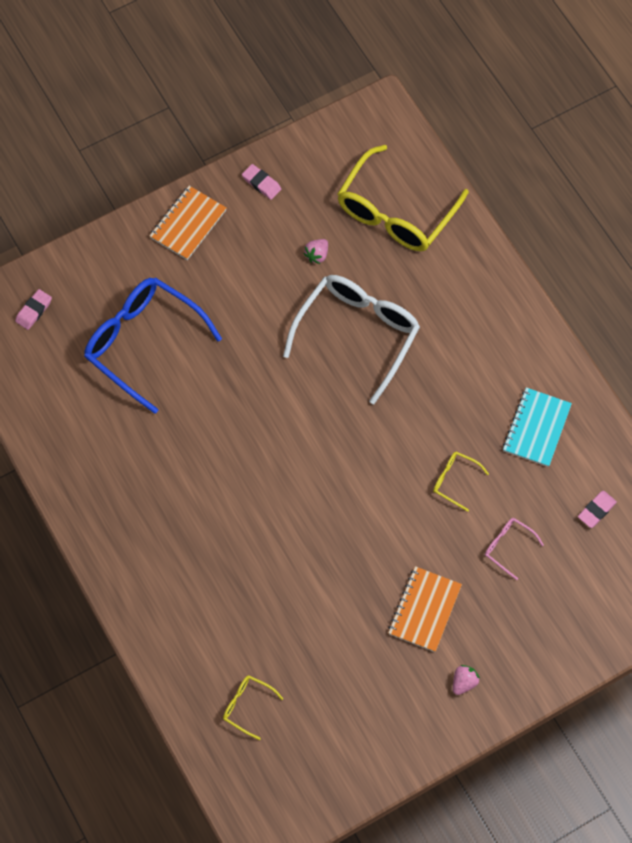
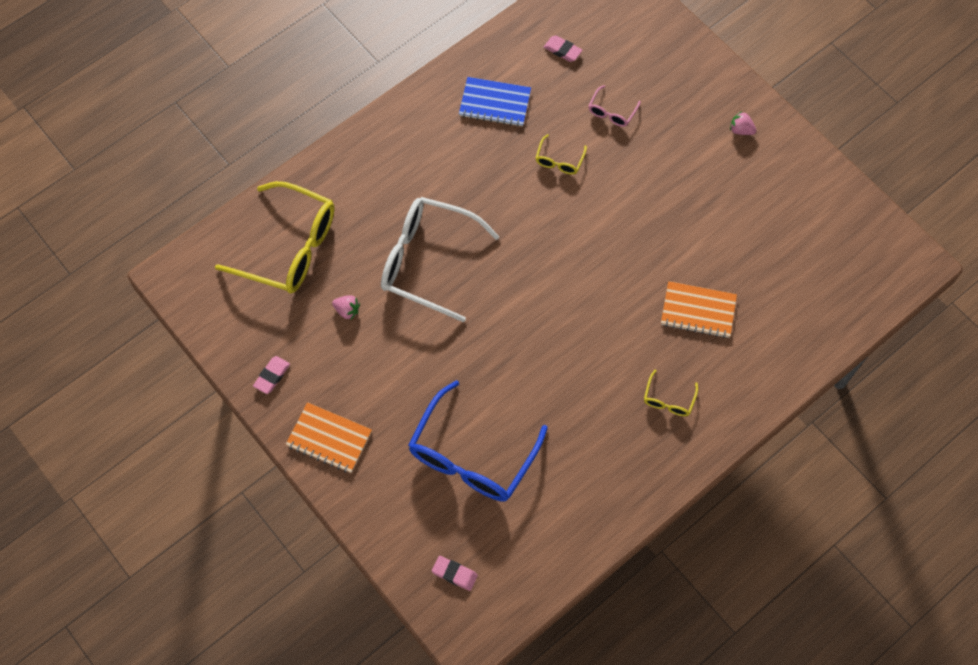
camera: 100 degrees left, 0 degrees up
yellow glasses [223,676,283,740] -> yellow glasses moved to [644,369,698,416]
orange notebook [388,566,462,652] -> orange notebook moved to [661,281,737,338]
turquoise notebook [503,387,572,467] -> blue notebook [459,77,531,127]

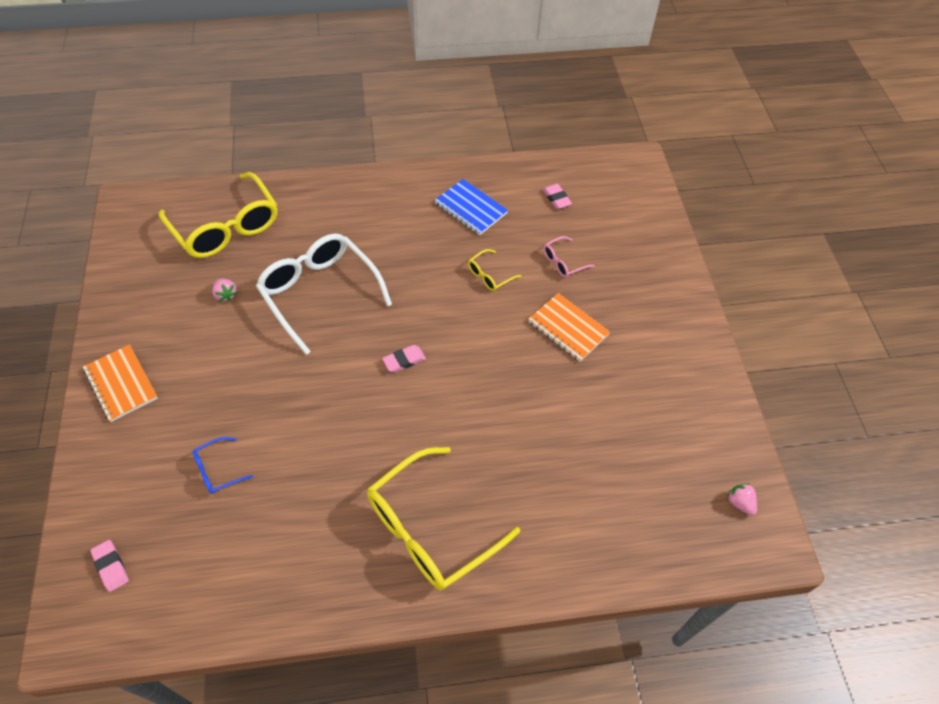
camera: 30 degrees right, 10 degrees down
pink eraser [253,356,290,394] -> pink eraser moved to [382,345,426,372]
blue glasses [408,380,548,502] -> blue glasses [193,437,253,494], size x0.43
yellow glasses [644,369,698,416] -> yellow glasses [367,447,520,591], size x2.32
orange notebook [661,281,737,338] -> orange notebook moved to [528,293,610,361]
pink strawberry [730,111,757,135] -> pink strawberry moved to [727,483,757,515]

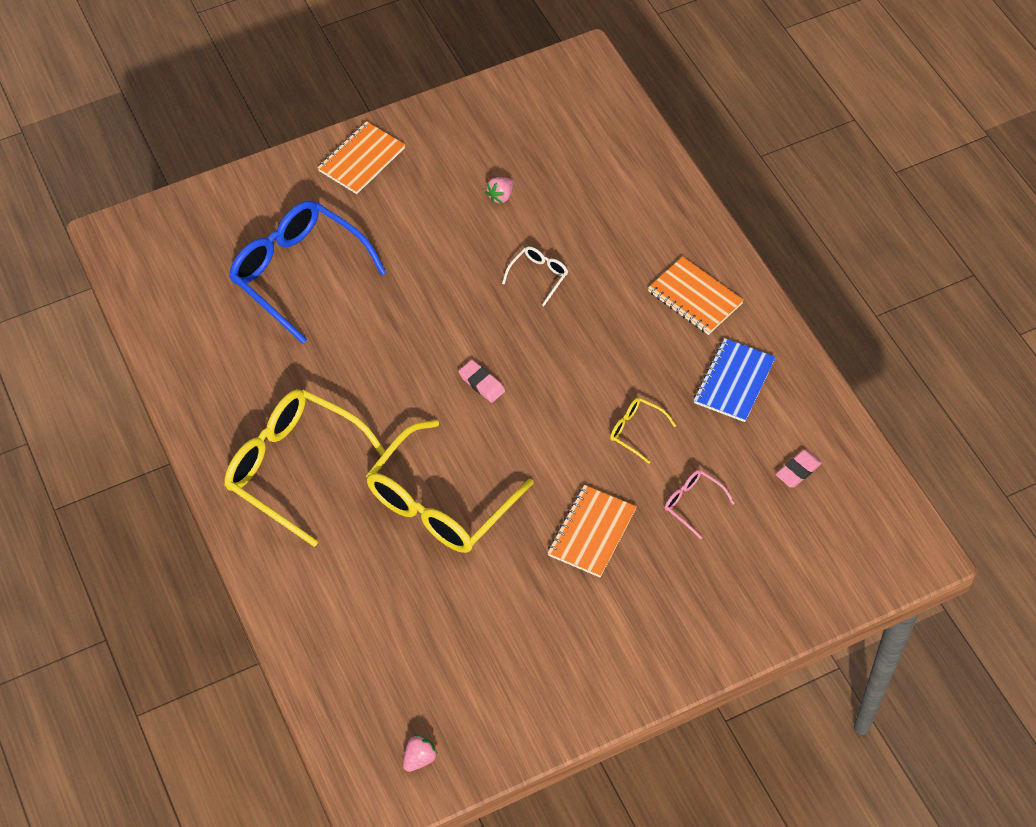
camera: 75 degrees right, 0 degrees up
pink eraser [90,540,129,592] -> none
yellow glasses [159,172,278,258] -> yellow glasses moved to [366,420,534,553]
blue glasses [193,437,253,494] -> blue glasses [229,201,386,344], size x2.32
white glasses [256,233,392,355] -> white glasses [502,246,568,306], size x0.43
none -> orange notebook [648,257,744,335]

